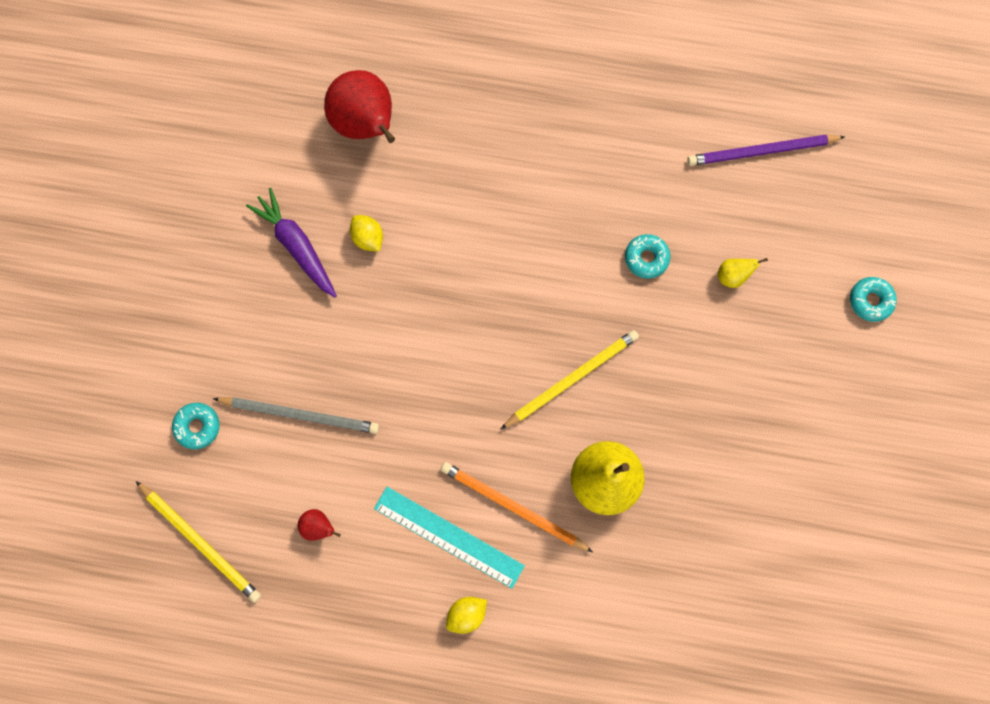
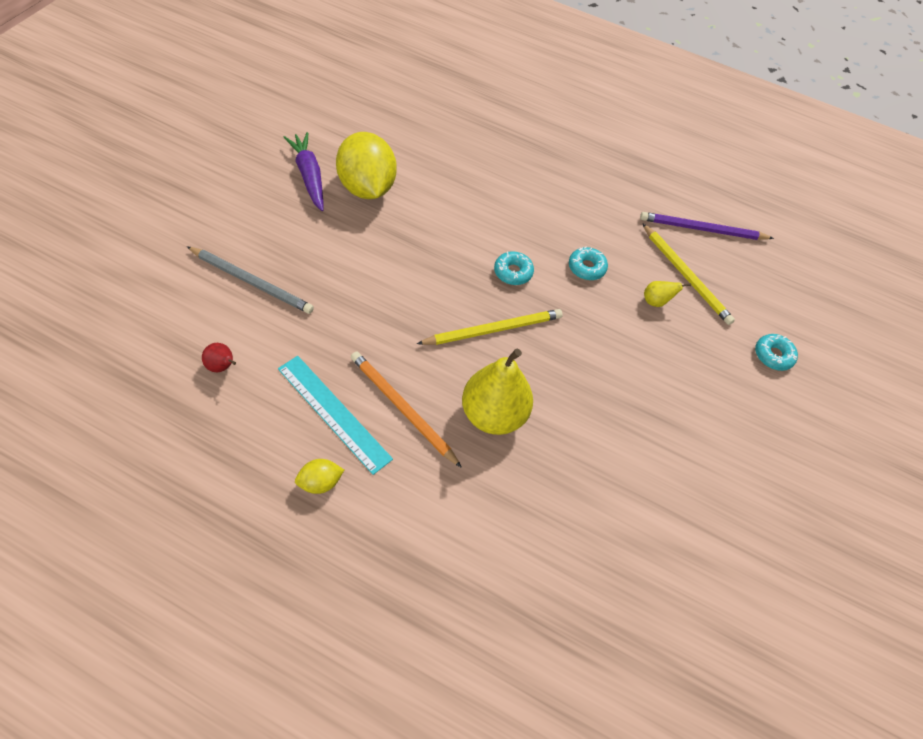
camera: 10 degrees right, 20 degrees down
yellow pencil [136,481,261,603] -> yellow pencil moved to [642,223,735,325]
turquoise donut [172,403,220,449] -> turquoise donut moved to [494,251,534,285]
red pear [324,70,395,143] -> none
yellow lemon [350,215,383,252] -> yellow lemon [336,132,397,199], size x2.24

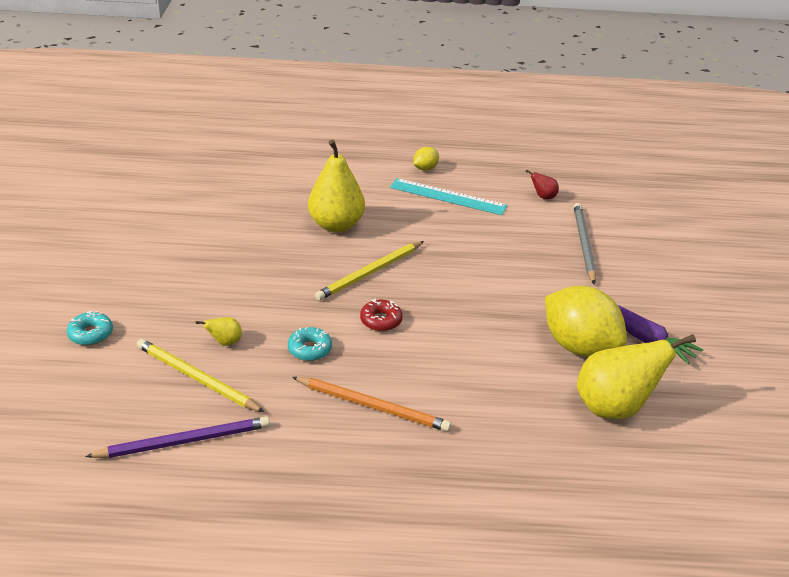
camera: 160 degrees right, 20 degrees down
grey pencil [187,246,314,314] -> grey pencil turned 90 degrees clockwise [574,203,596,284]
orange pencil [351,352,462,468] -> orange pencil moved to [292,377,451,432]
turquoise donut [494,251,534,285] -> red donut [360,299,403,331]
none -> yellow pear [577,334,696,419]

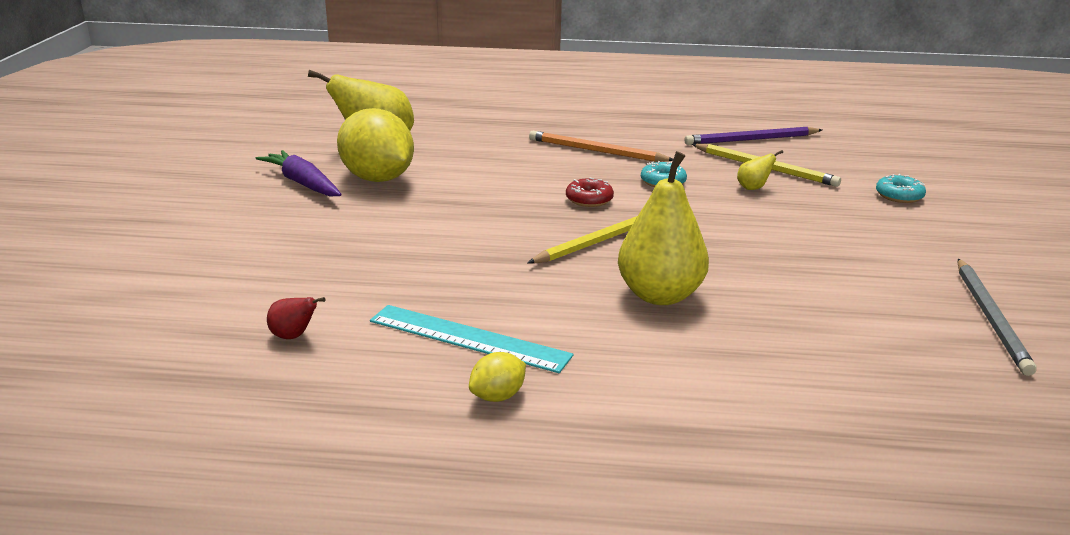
camera: 175 degrees left, 10 degrees down
grey pencil [574,203,596,284] -> grey pencil moved to [958,259,1037,376]

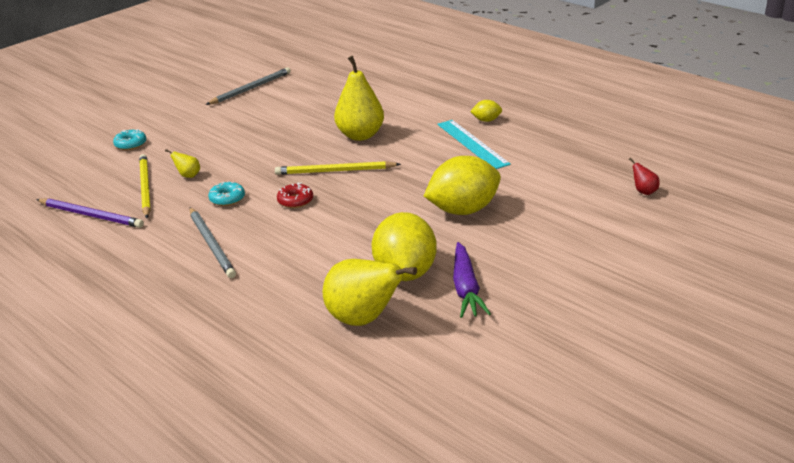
camera: 140 degrees left, 5 degrees up
red pear [267,297,326,339] -> red pear moved to [629,158,660,195]
orange pencil [529,131,673,162] -> grey pencil [190,207,236,278]
none -> yellow lemon [424,156,501,215]

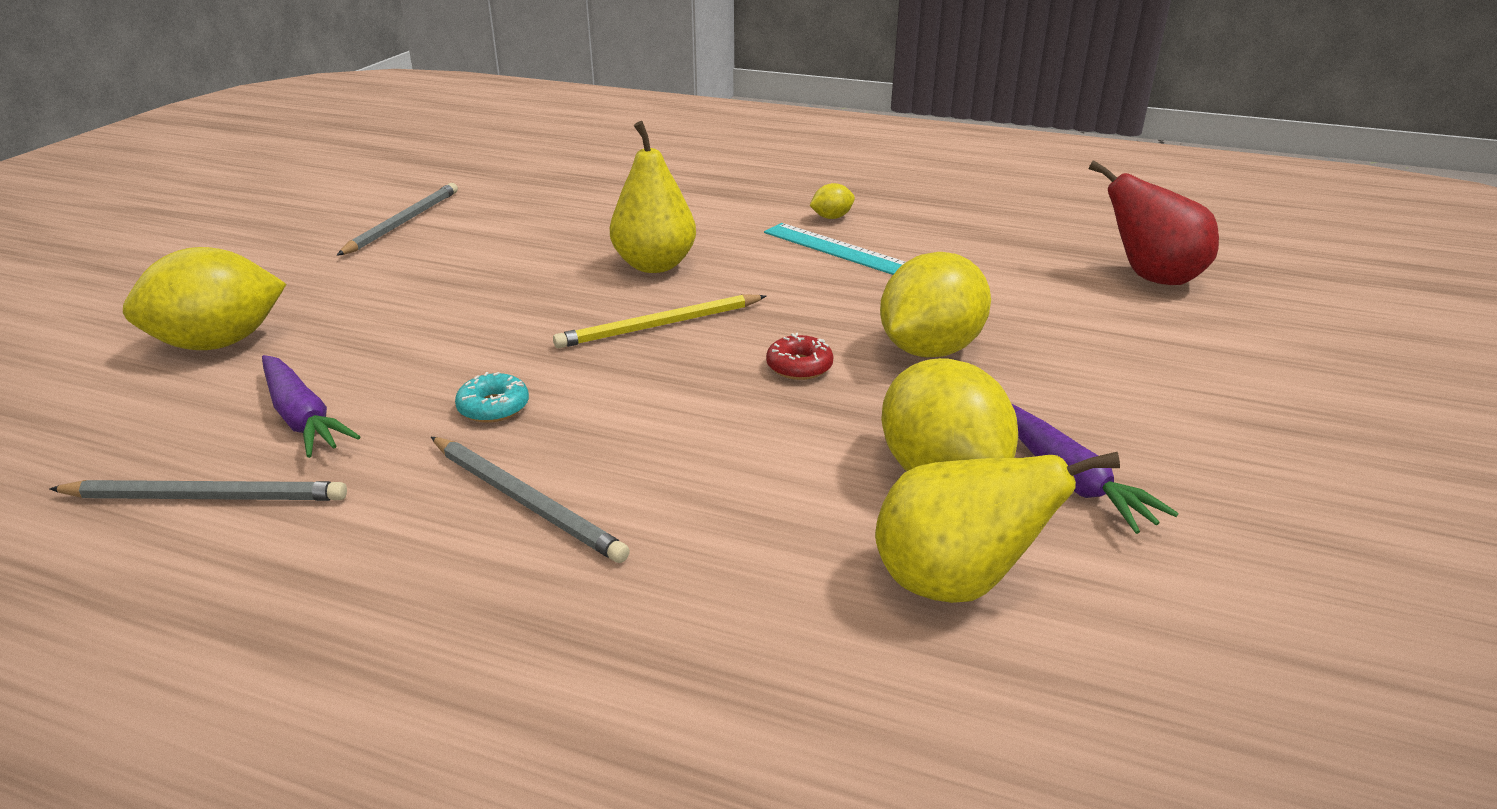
camera: 25 degrees left, 0 degrees up
purple pencil [36,198,144,228] -> grey pencil [49,480,347,501]
turquoise donut [113,129,146,150] -> yellow lemon [123,247,286,350]
yellow pencil [139,154,151,218] -> purple carrot [262,355,361,458]
yellow pear [165,149,200,178] -> none
red donut [277,183,313,208] -> red donut moved to [766,333,834,380]
red pear [629,158,660,195] -> red pear [1089,160,1219,285], size x2.33

